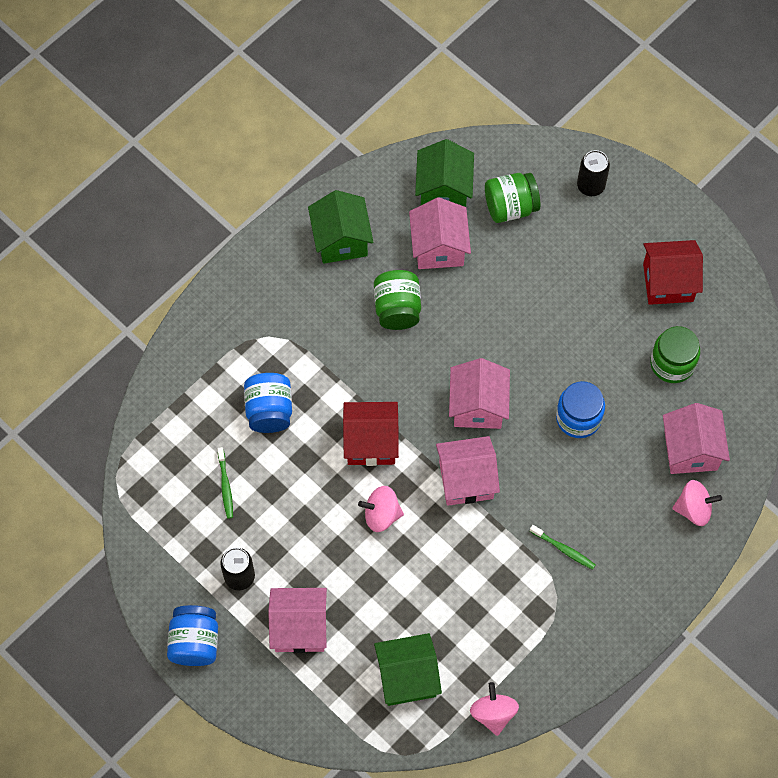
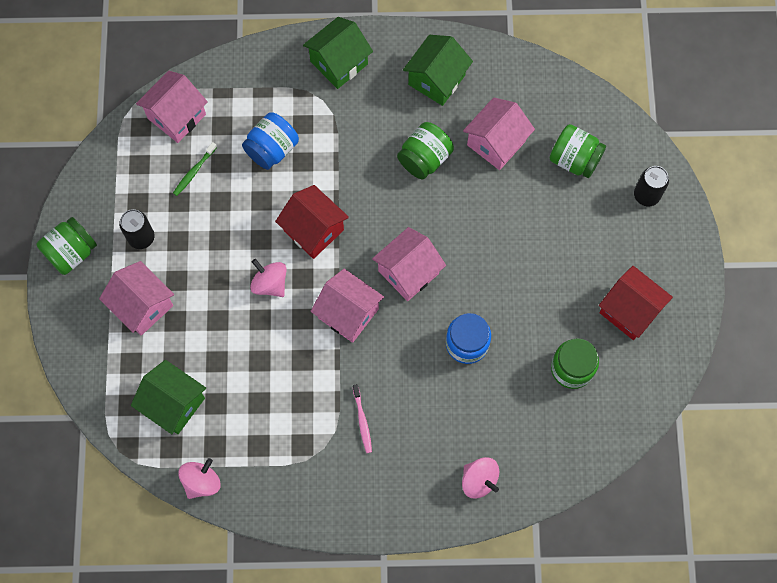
camera: 45 degrees right, 5 degrees up
blue jar [167,605,218,666] -> green jar [36,217,97,275]
green house [415,139,474,207] -> green house moved to [303,17,373,89]
green toothbrush [530,525,596,570] -> pink toothbrush [353,384,372,453]
pink house [663,403,730,474] -> pink house moved to [136,71,208,143]

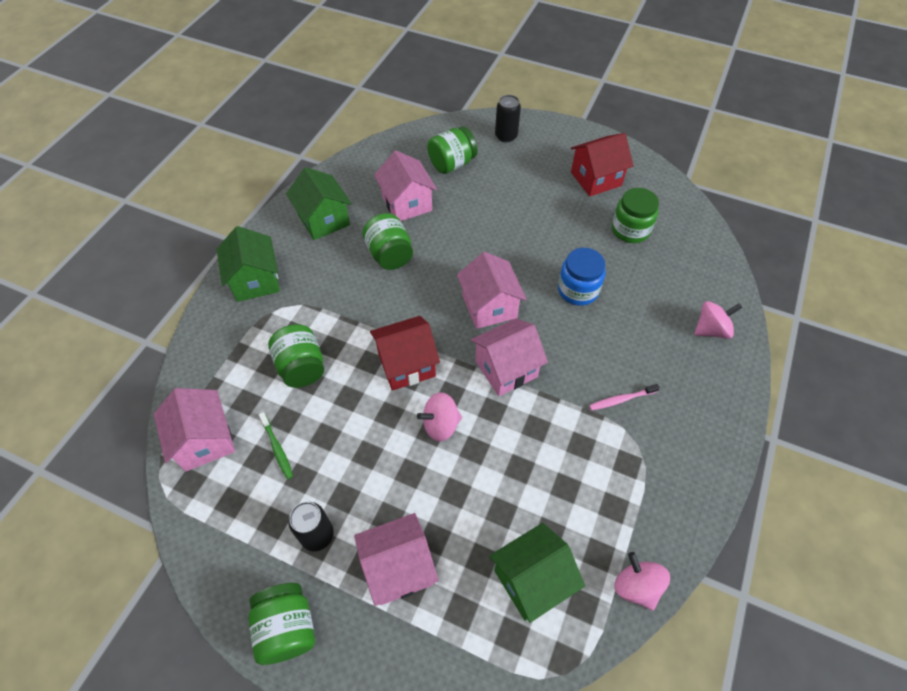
camera: 65 degrees left, 15 degrees down
blue jar [242,112,299,170] -> green jar [268,324,324,388]
pink toothbrush [353,384,372,453] -> pink toothbrush turned 150 degrees clockwise [589,384,660,410]

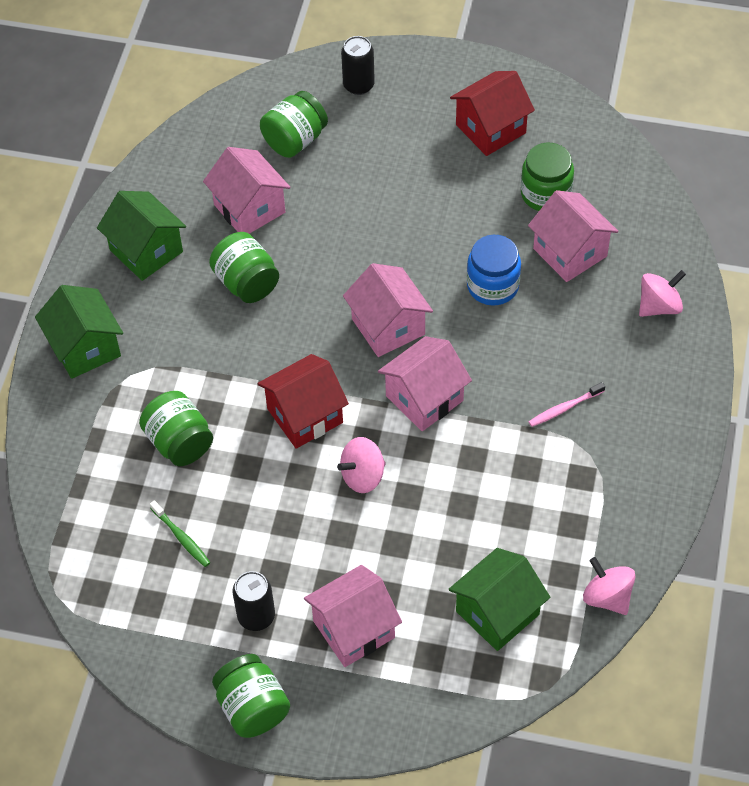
camera: 10 degrees left, 0 degrees up
pink house [154,388,235,472] -> pink house moved to [528,190,618,282]

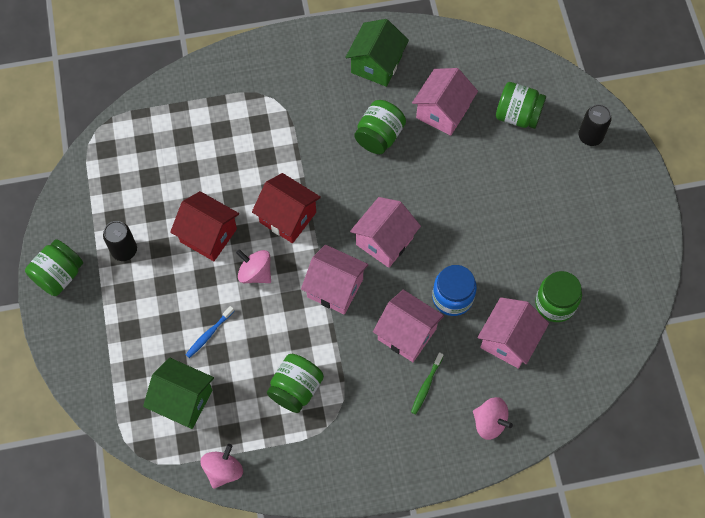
camera: 65 degrees right, 10 degrees up
green house [35,285,123,379] -> none
green jar [139,391,213,466] -> green jar moved to [267,354,324,413]
green toothbrush [150,500,211,567] -> green toothbrush moved to [411,352,443,415]
pink house [304,565,402,667] -> pink house moved to [373,290,444,362]
red house [450,71,535,156] -> red house moved to [170,191,239,261]
pink toothbrush [528,382,605,427] -> none
none -> blue toothbrush [186,306,234,358]

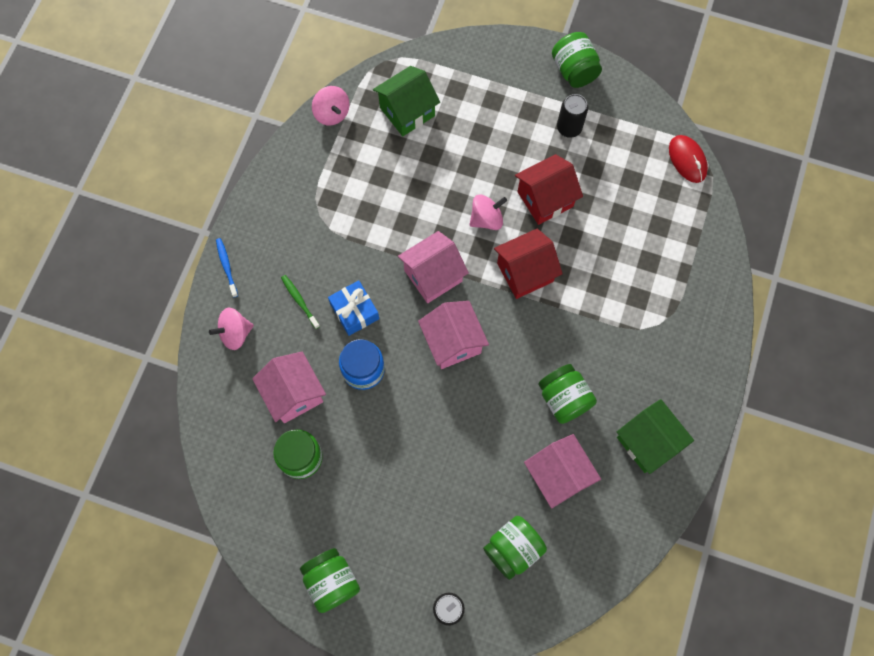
camera: 120 degrees right, 5 degrees up
blue toothbrush [186,306,234,358] -> blue toothbrush moved to [216,238,238,297]
green jar [267,354,324,413] -> green jar moved to [300,548,360,613]
pink house [373,290,444,362] -> blue gift [328,280,379,336]
none -> red mouse [669,135,708,183]

